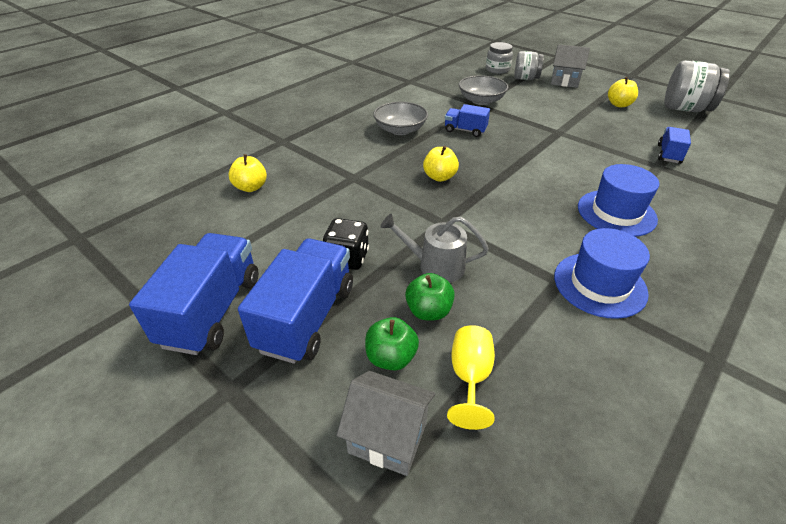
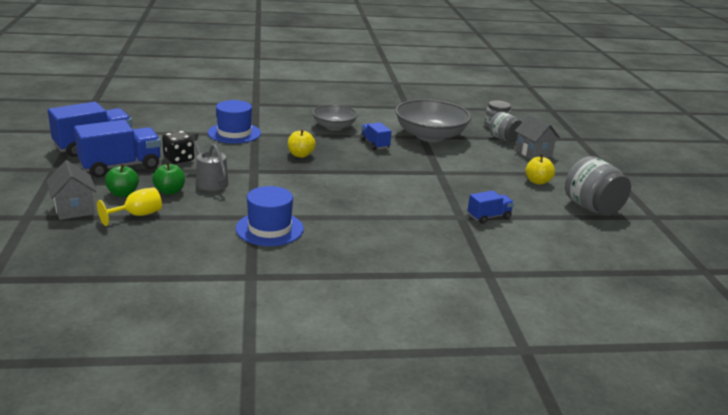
camera: 40 degrees right, 15 degrees down
yellow apple [229,154,267,192] -> none
grey bowl [459,75,508,105] -> grey bowl [395,99,471,142], size x1.65
blue hat [578,164,659,237] -> blue hat moved to [208,100,261,144]

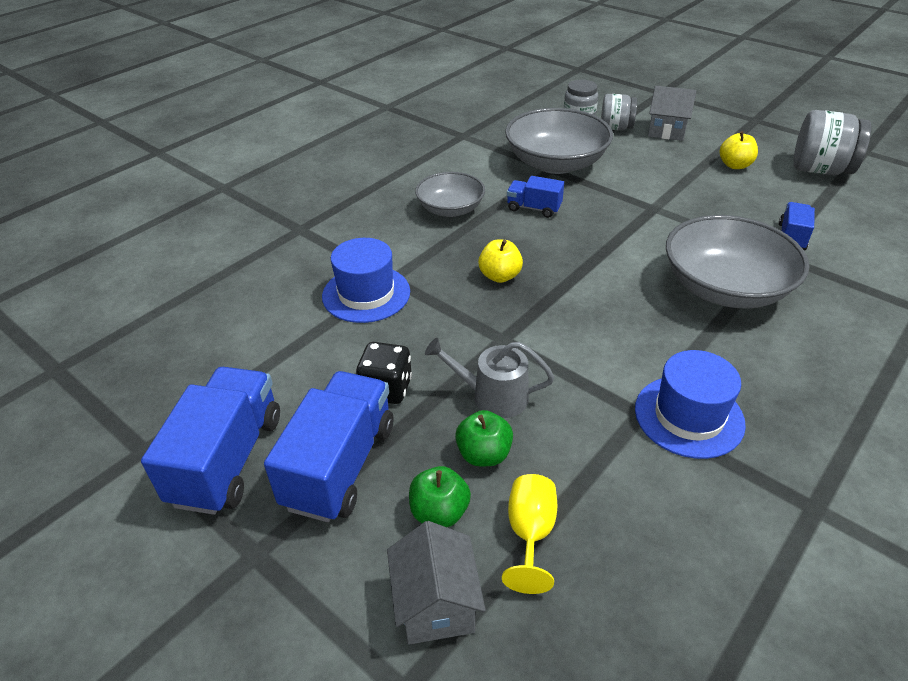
camera: 40 degrees left, 15 degrees up
grey house [47,160,97,220] -> grey house turned 60 degrees clockwise [387,521,486,645]
none -> grey bowl [666,215,809,308]

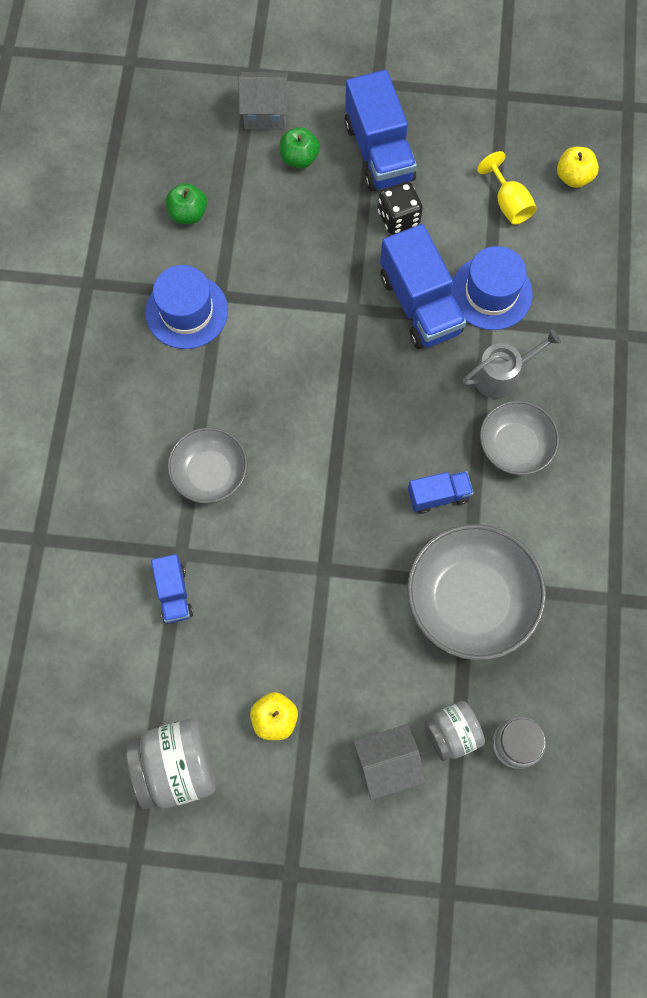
camera: 145 degrees right, 30 degrees up
blue truck [141,367,280,515] -> blue truck moved to [380,224,466,349]
grey house [387,521,486,645] -> grey house turned 45 degrees counterclockwise [238,72,288,130]
grey watering can [425,338,554,418] -> grey watering can moved to [463,329,561,399]
green apple [455,410,513,466] -> green apple moved to [166,183,207,224]
yellow apple [478,239,523,283] -> yellow apple moved to [557,147,599,188]
yellow goblet [502,474,557,594] -> yellow goblet moved to [477,151,537,225]
grey bowl [666,215,809,308] -> grey bowl [167,427,248,503], size x0.61

